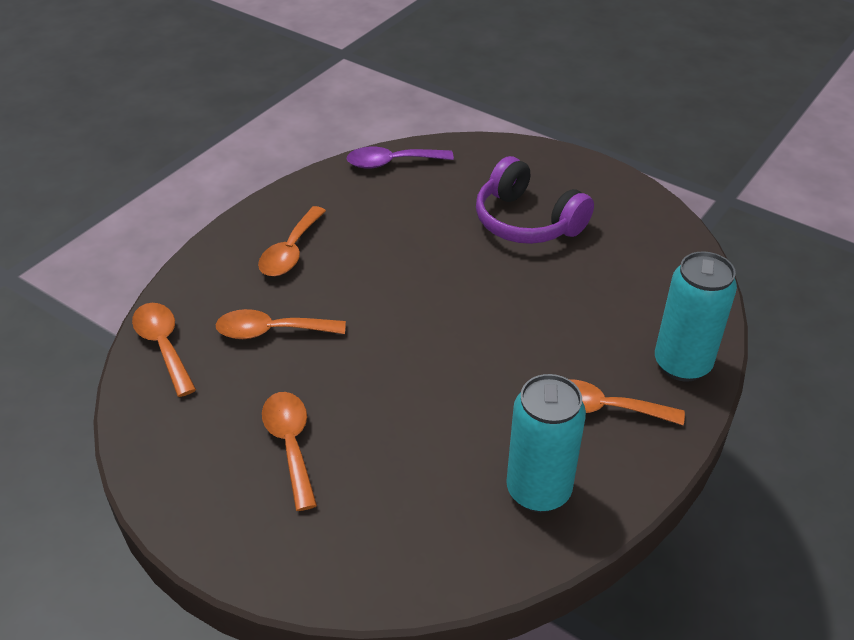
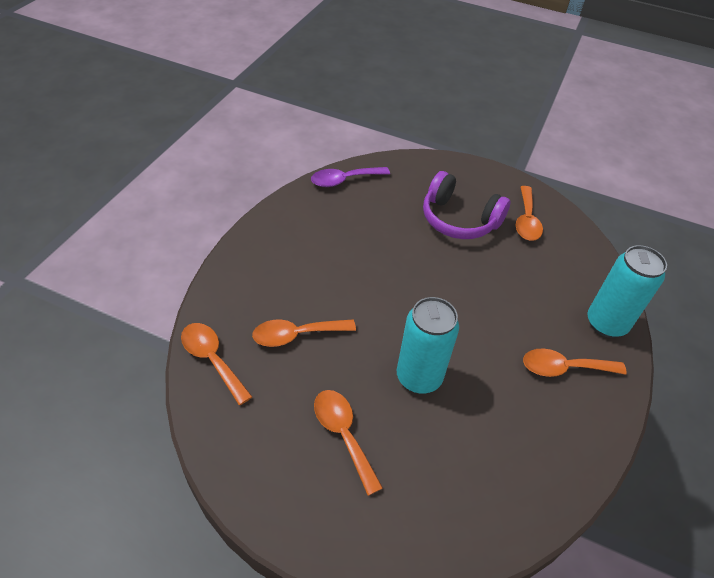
camera: 15 degrees left, 5 degrees up
orange spoon [258,206,326,276] -> orange spoon moved to [516,186,543,241]
turquoise can [506,374,586,512] -> turquoise can moved to [397,297,459,394]

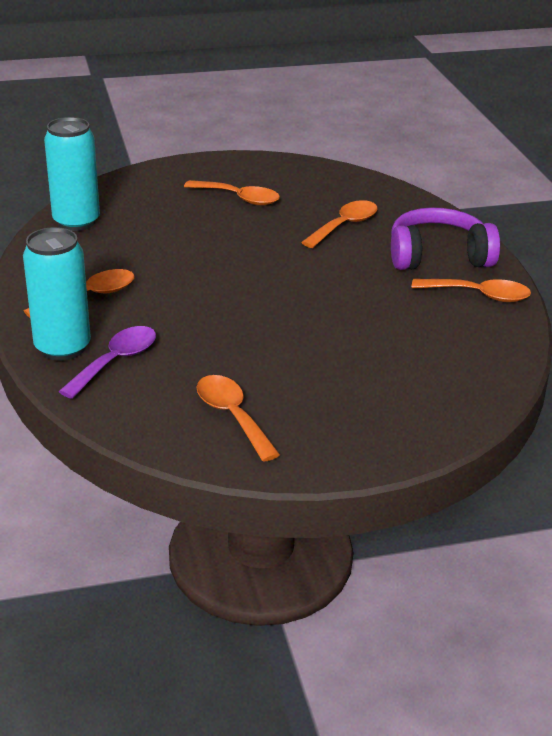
camera: 145 degrees right, 15 degrees down
orange spoon [181,323,252,405] -> orange spoon moved to [412,279,531,302]
purple spoon [311,167,390,187] -> purple spoon moved to [58,326,156,399]
turquoise can [397,297,459,394] -> turquoise can moved to [44,117,100,231]
purple headphones [423,171,511,239] -> purple headphones moved to [391,207,500,270]

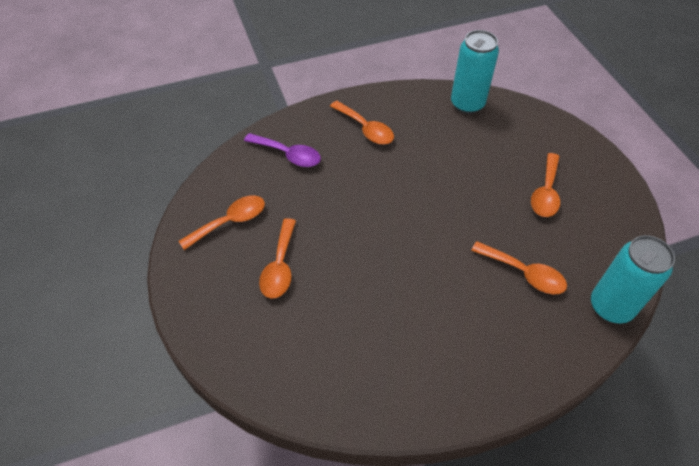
camera: 85 degrees right, 20 degrees up
turquoise can [23,227,91,361] -> turquoise can moved to [591,235,675,324]
purple headphones [391,207,500,270] -> none
orange spoon [412,279,531,302] -> orange spoon moved to [259,218,296,299]

